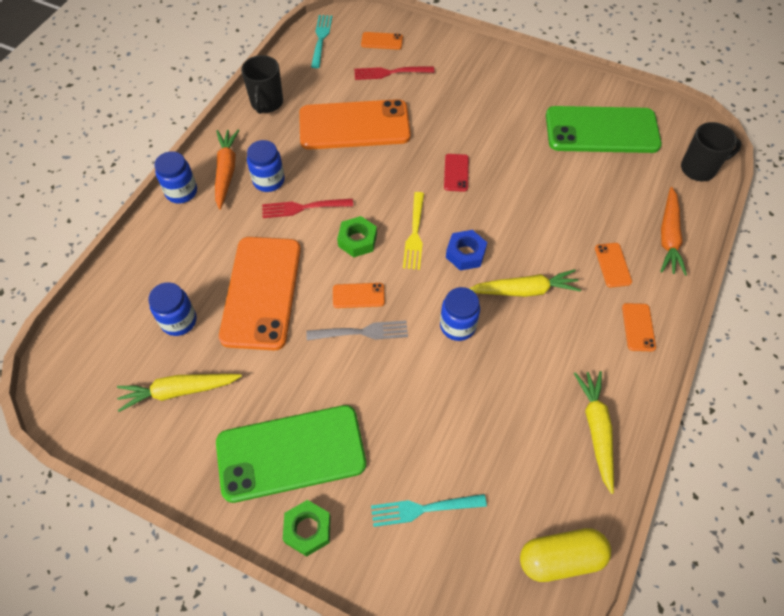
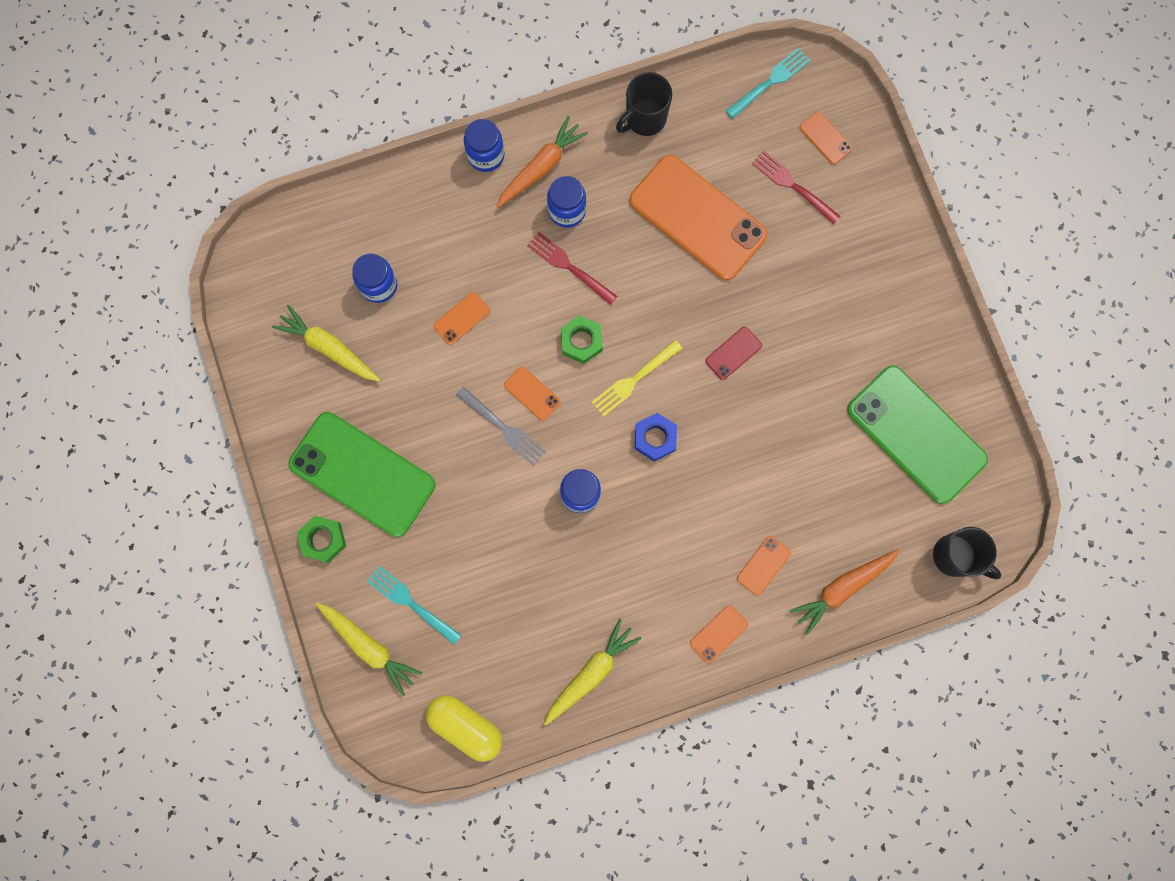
camera: 45 degrees right, 20 degrees up
orange phone [219,237,301,350] -> orange phone [433,292,490,345], size x0.41
yellow carrot [469,269,581,297] -> yellow carrot moved to [316,603,422,696]

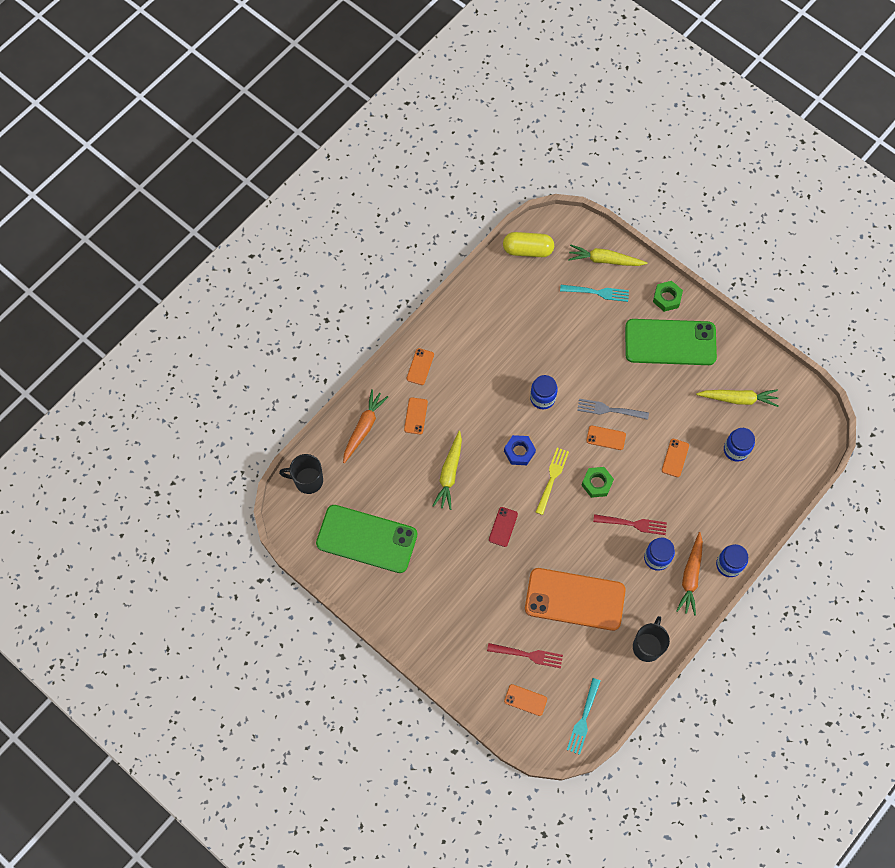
camera: 150 degrees right, 10 degrees down
yellow carrot [544,619,642,726] -> yellow carrot moved to [432,431,462,510]

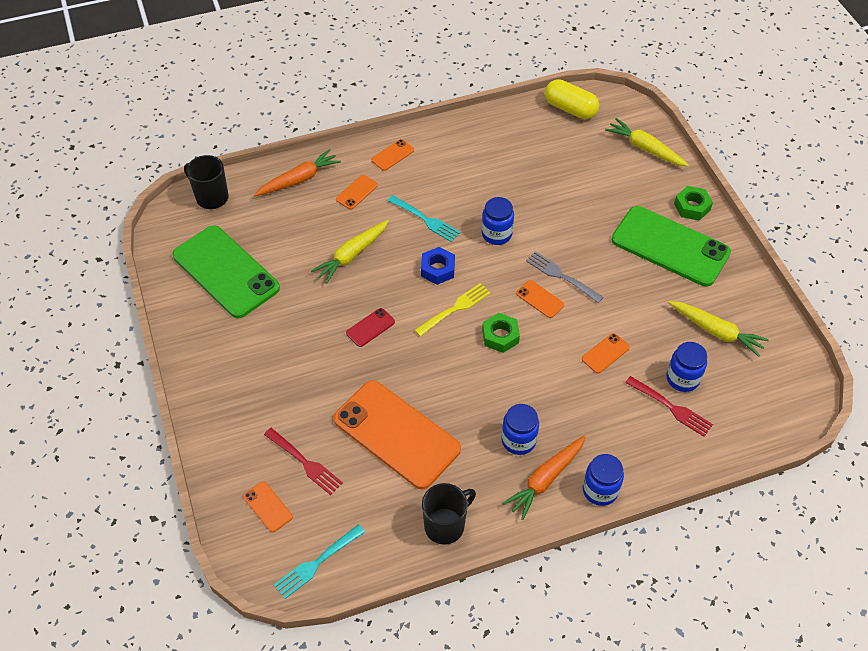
camera: 30 degrees right, 15 degrees down
turquoise fork [560,285,629,302] -> turquoise fork moved to [387,195,460,242]
red fork [593,514,667,535] -> red fork moved to [625,376,713,437]

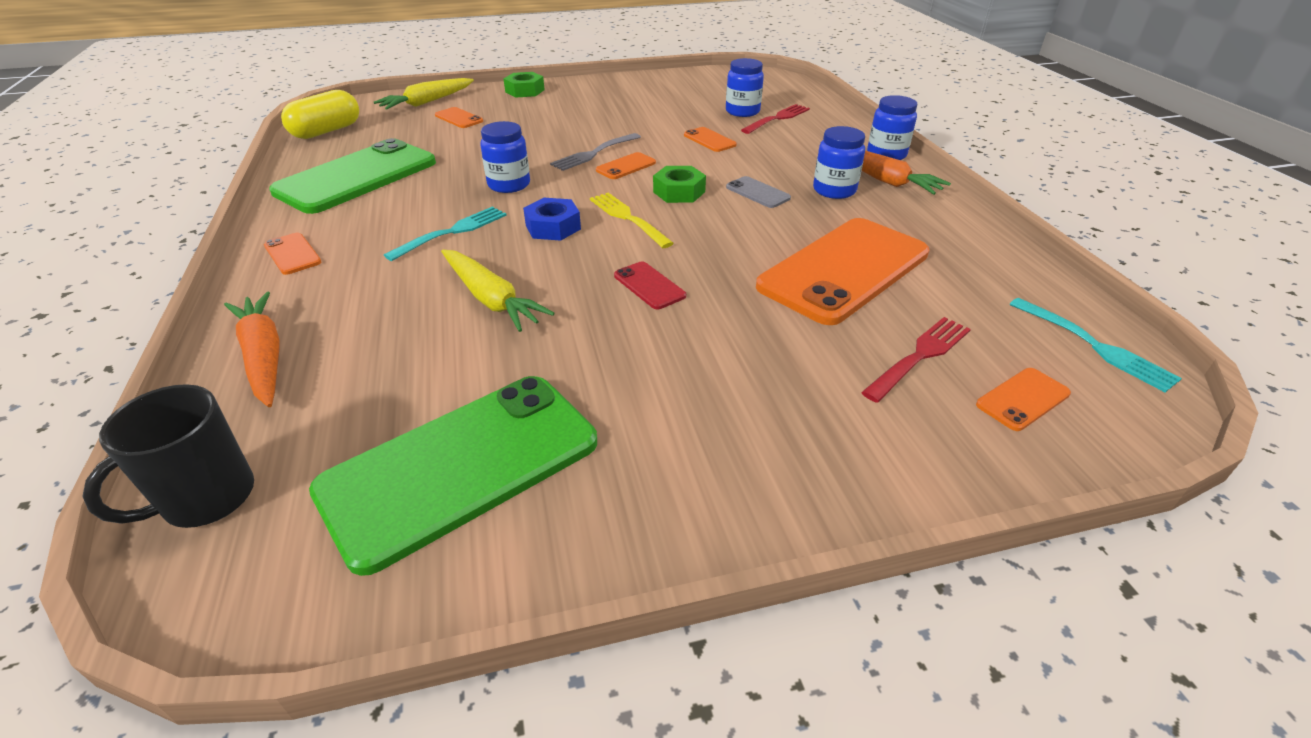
camera: 85 degrees left, 15 degrees down
orange phone [336,175,378,210] -> orange phone moved to [435,107,483,128]
black mug [422,483,476,545] -> none
green phone [611,206,731,287] -> green phone moved to [269,138,436,214]
yellow carrot [668,301,769,357] -> none
none -> grey phone [726,176,791,208]

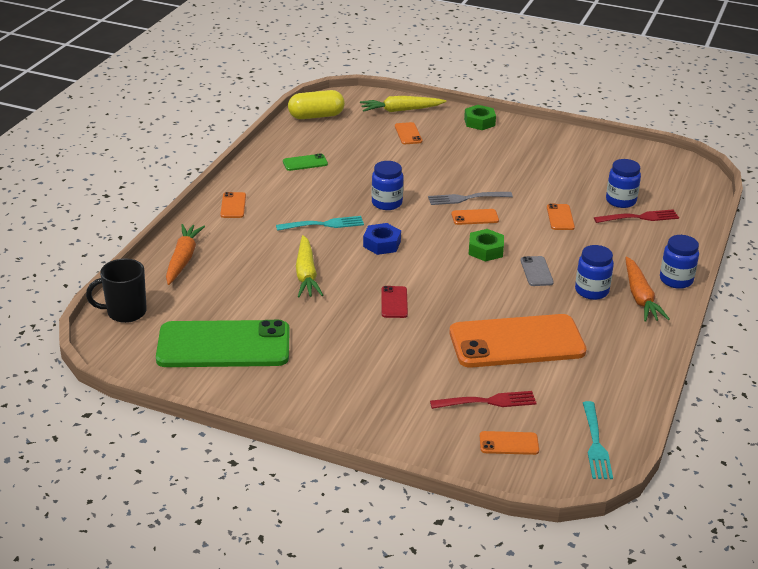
camera: 35 degrees right, 5 degrees down
green phone [269,138,436,214] -> green phone [283,154,328,171], size x0.41
yellow fork [590,193,674,248] -> none

